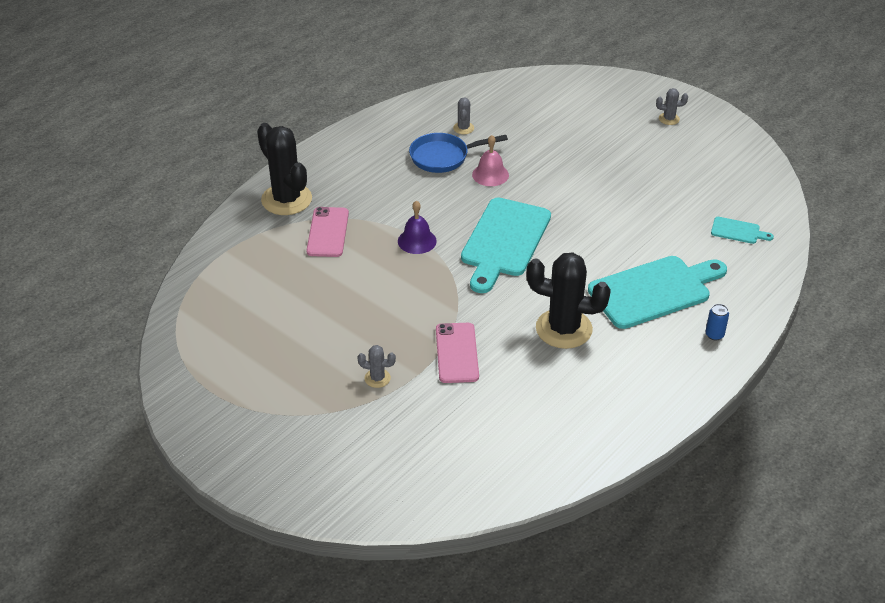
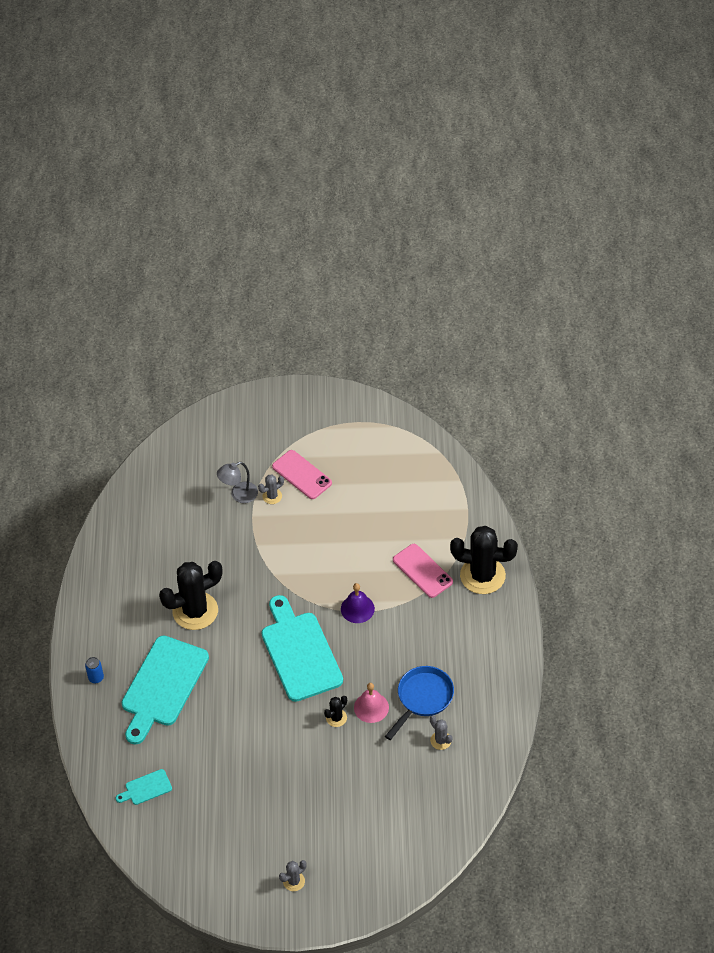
camera: 140 degrees right, 10 degrees up
pink phone [436,323,479,383] -> pink phone moved to [272,450,332,499]
none -> grey lamp [217,462,258,503]
none -> black cactus [324,696,347,727]

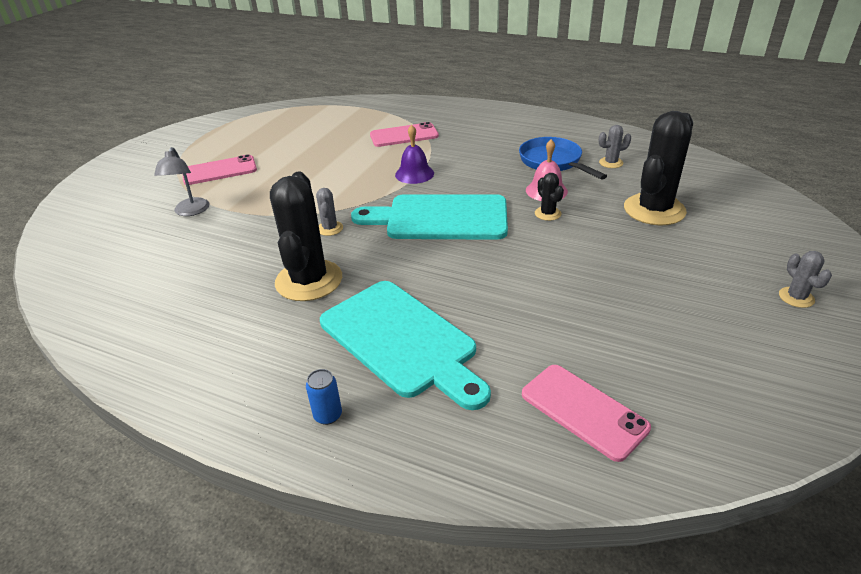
camera: 65 degrees left, 15 degrees down
turquoise cutting board [116,769,172,805] -> pink phone [522,365,651,462]
grey cactus [258,474,284,504] -> grey cactus moved to [316,188,343,236]
black cactus [450,526,518,594] -> black cactus moved to [624,111,693,225]

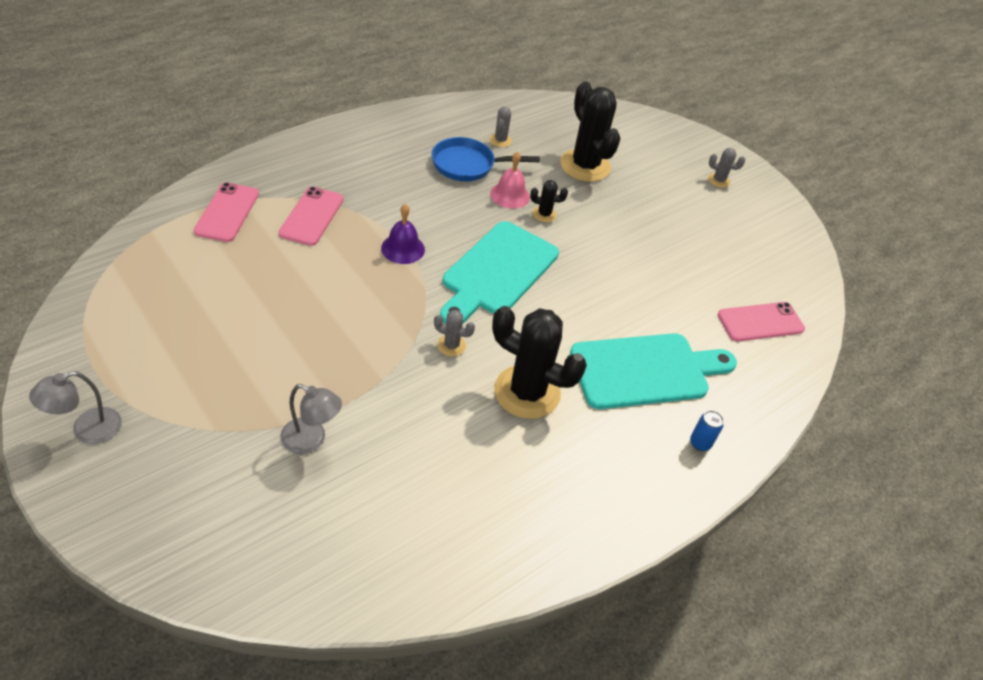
camera: 70 degrees left, 10 degrees up
pink phone [183,154,257,185] -> pink phone moved to [194,182,259,242]
none -> grey lamp [29,371,122,444]

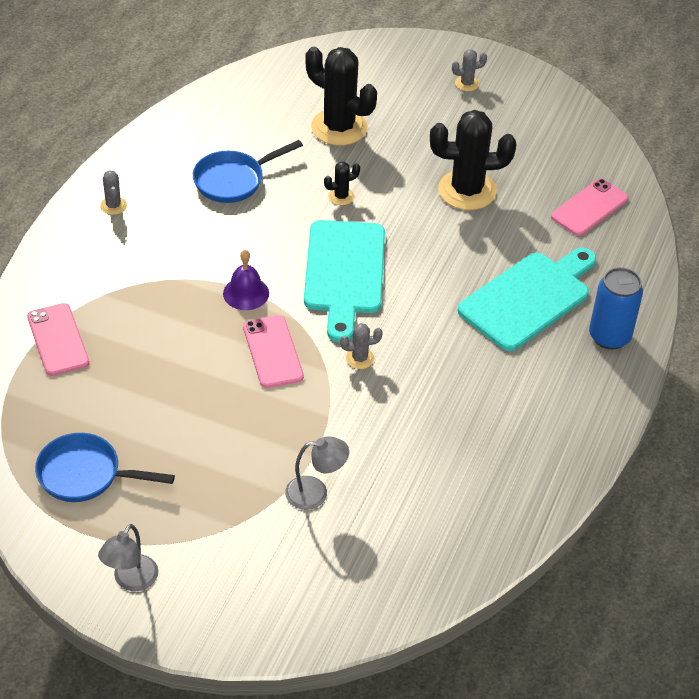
camera: 25 degrees left, 0 degrees up
pink phone [279,187,344,246] -> pink phone moved to [243,315,304,388]
grey cactus [490,107,512,147] -> grey cactus moved to [100,170,127,215]
pink bell [490,151,530,209] -> none
black cactus [492,306,587,419] -> black cactus moved to [430,110,517,210]
blue can [690,410,724,451] -> blue can [589,267,643,350], size x2.03
none -> blue pan [35,433,175,502]

